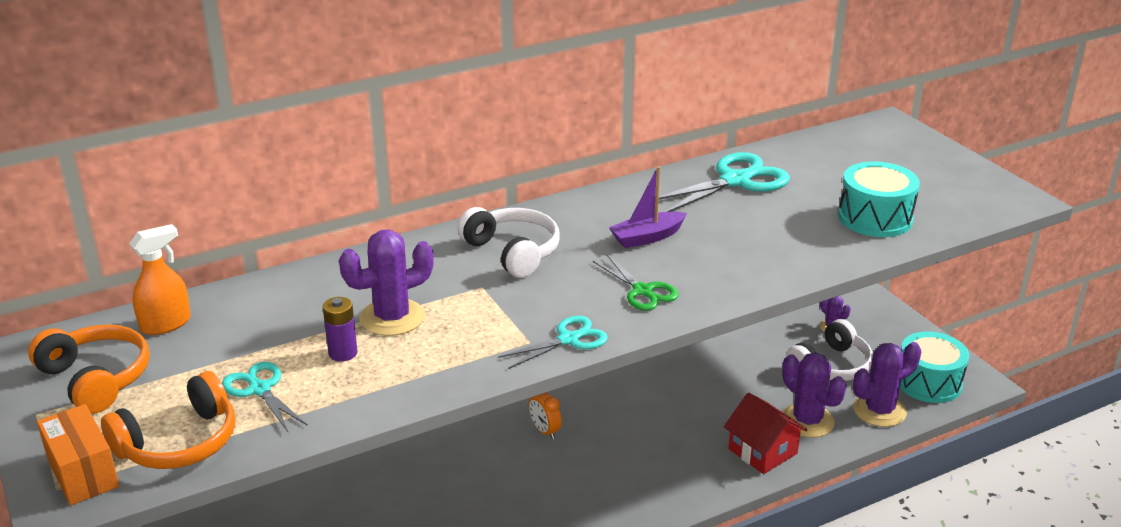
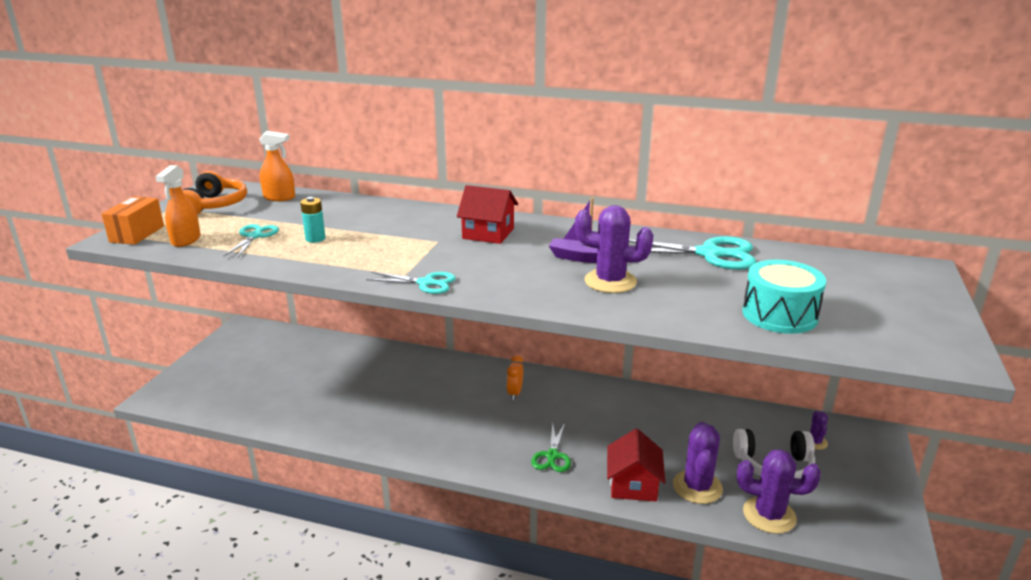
camera: 45 degrees right, 5 degrees down
orange headphones [101,371,235,469] -> orange spray bottle [156,165,201,247]
purple battery [323,297,357,362] -> turquoise battery [300,197,326,243]
purple cactus [339,229,434,336] -> purple cactus moved to [575,205,653,293]
white headphones [457,207,560,278] -> red house [457,185,518,244]
green scissors [593,255,679,311] -> green scissors moved to [531,423,571,472]
turquoise drum [900,332,969,403] -> none

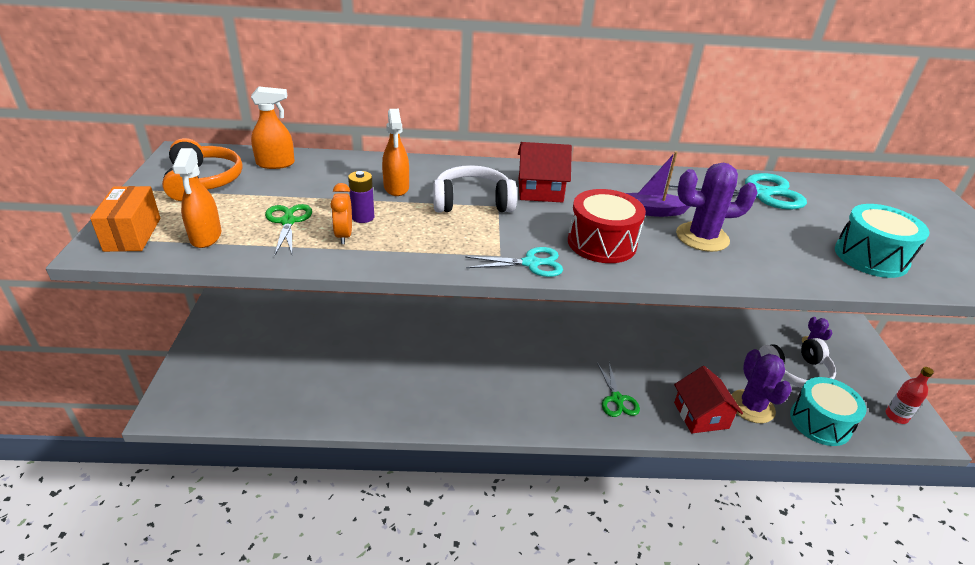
camera: 20 degrees left, 10 degrees up
turquoise scissors [224,224,279,258] -> green scissors [265,204,312,255]
turquoise battery [300,197,326,243] -> purple battery [348,171,374,223]
orange clock [507,355,523,400] -> orange clock moved to [330,183,352,244]
purple cactus [737,450,821,534] -> turquoise drum [790,377,867,446]
none -> orange spray bottle [382,109,409,196]
none -> white headphones [433,165,517,212]
none -> red drum [568,189,646,263]
none -> red bottle [886,367,934,424]

